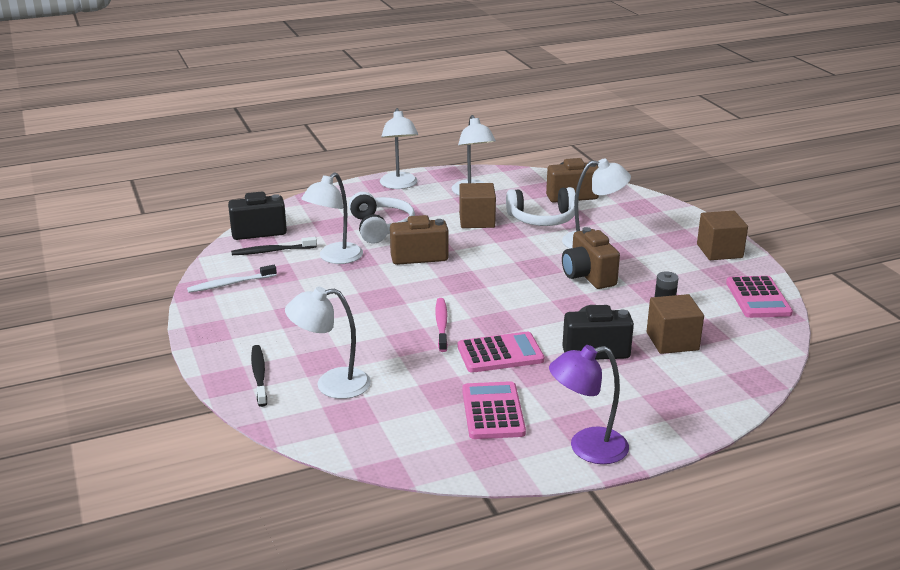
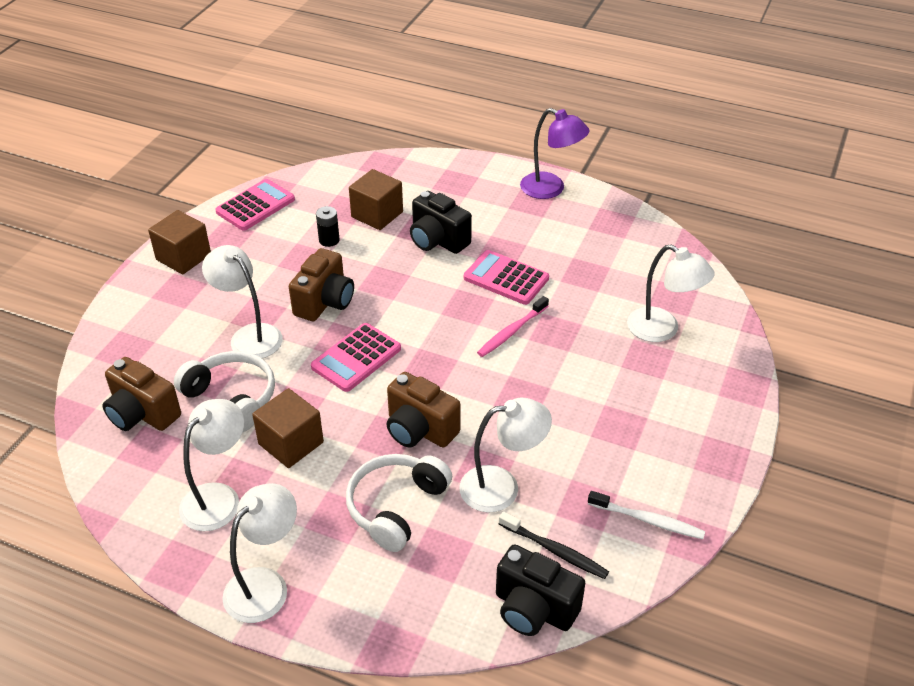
camera: 135 degrees left, 15 degrees up
black toothbrush [251,345,267,407] -> none
pink calculator [462,381,526,439] -> pink calculator moved to [311,323,401,392]

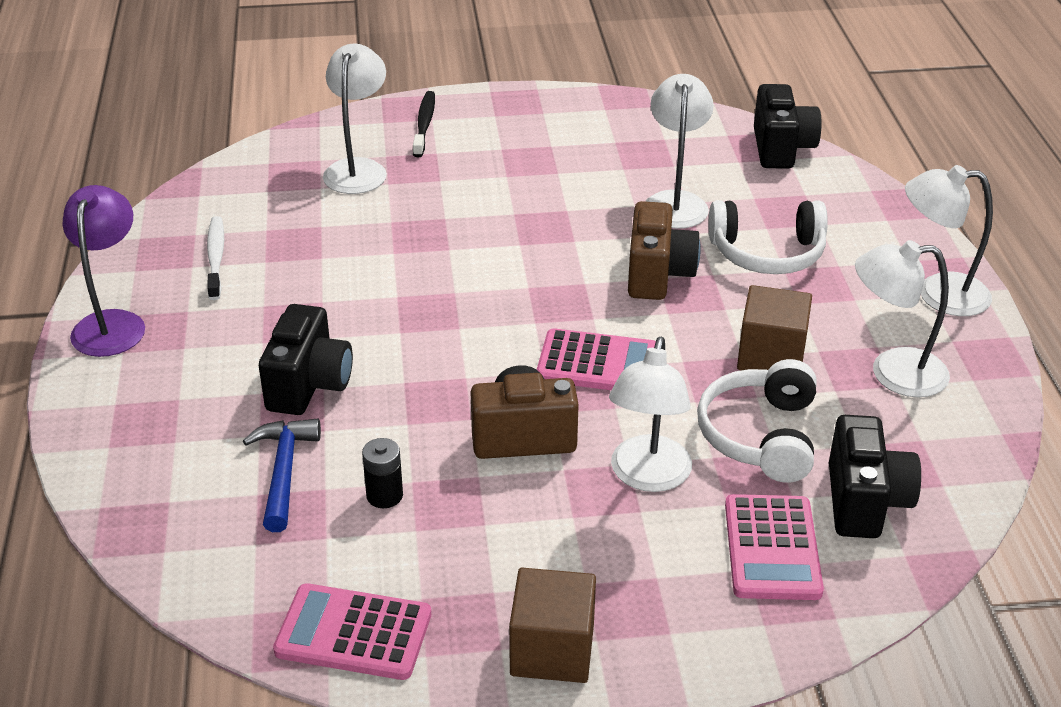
camera: 120 degrees left, 5 degrees down
brown camera [103,357,181,431] -> black camera [829,415,921,538]
brown cube [349,169,403,230] -> blue hammer [243,419,321,532]
white lamp [459,398,552,513] -> white lamp turned 45 degrees clockwise [645,74,714,229]
pink calculator [464,250,549,305] -> pink calculator moved to [725,494,824,600]
pink toothbrush [477,296,549,357] -> none
black toothbrush [499,511,609,579] -> black toothbrush moved to [413,91,435,157]
white toothbrush [588,491,705,539] -> white toothbrush moved to [207,216,224,300]

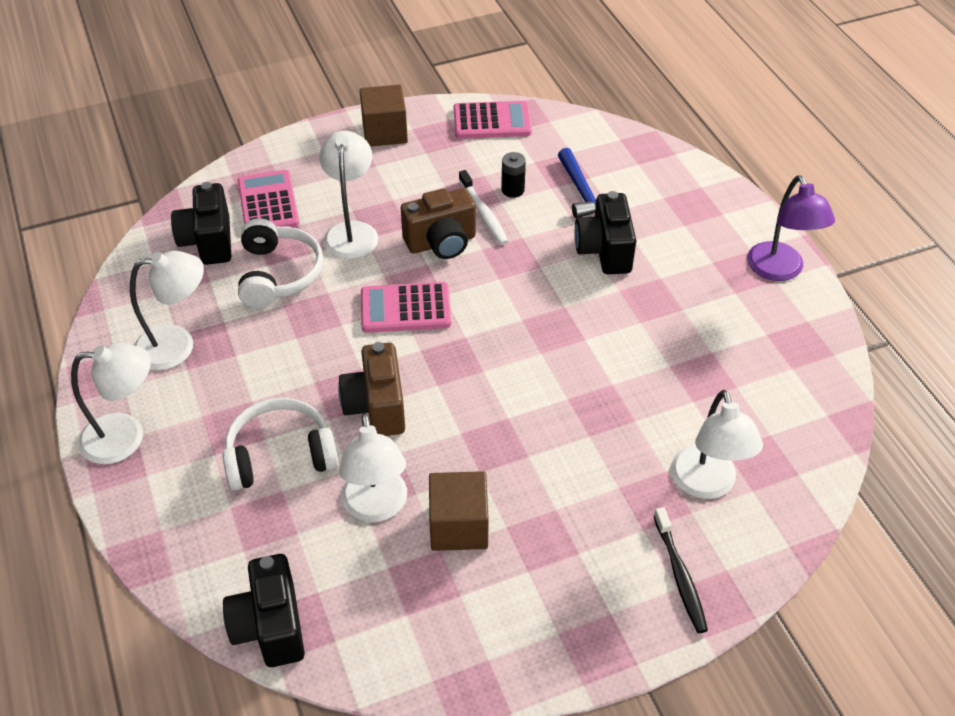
camera: 165 degrees right, 10 degrees up
white toothbrush [207,216,224,300] -> white toothbrush moved to [459,170,508,245]
brown cube [737,285,812,370] -> brown cube moved to [429,471,489,551]

